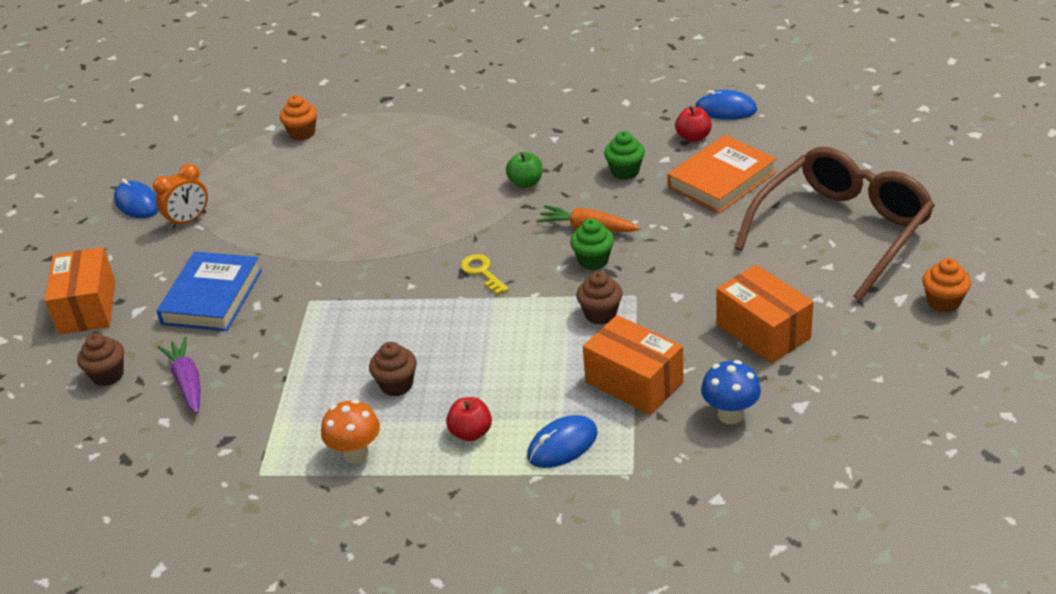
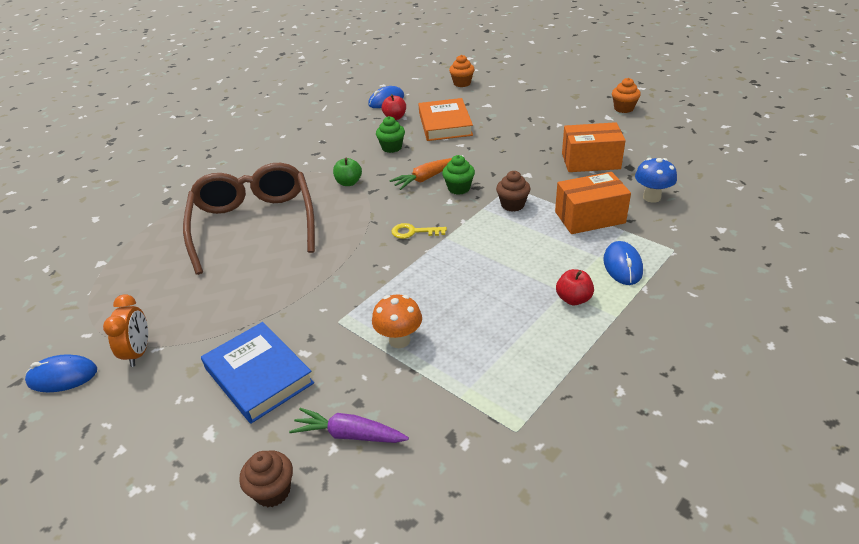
camera: 55 degrees left, 0 degrees up
orange box [45,247,115,335] -> none
orange cupcake [280,95,317,141] -> orange cupcake moved to [449,55,475,87]
orange mushroom [321,399,380,464] -> orange mushroom moved to [372,294,422,348]
brown cupcake [369,342,417,396] -> none
brown glasses [735,147,935,301] -> brown glasses moved to [183,163,315,275]

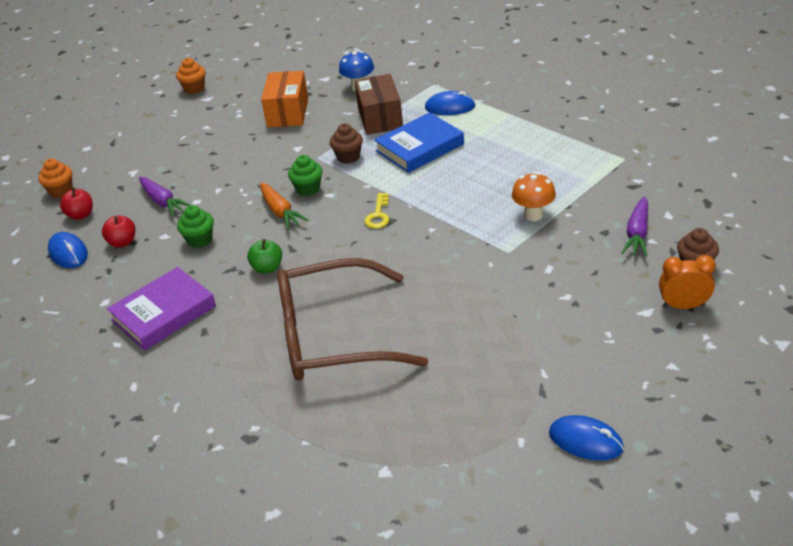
camera: 85 degrees left, 0 degrees up
blue mouse [25,354,97,392] -> blue mouse turned 60 degrees counterclockwise [549,415,624,461]
orange clock [103,294,148,367] -> orange clock moved to [659,255,716,309]
blue book [201,322,314,424] -> blue book moved to [374,112,464,173]
orange book [419,98,473,141] -> purple carrot [139,177,191,217]
orange box [555,172,631,234] -> brown box [354,74,403,135]
red apple [556,269,594,305] -> red apple moved to [60,187,93,220]
none -> purple book [107,267,216,350]

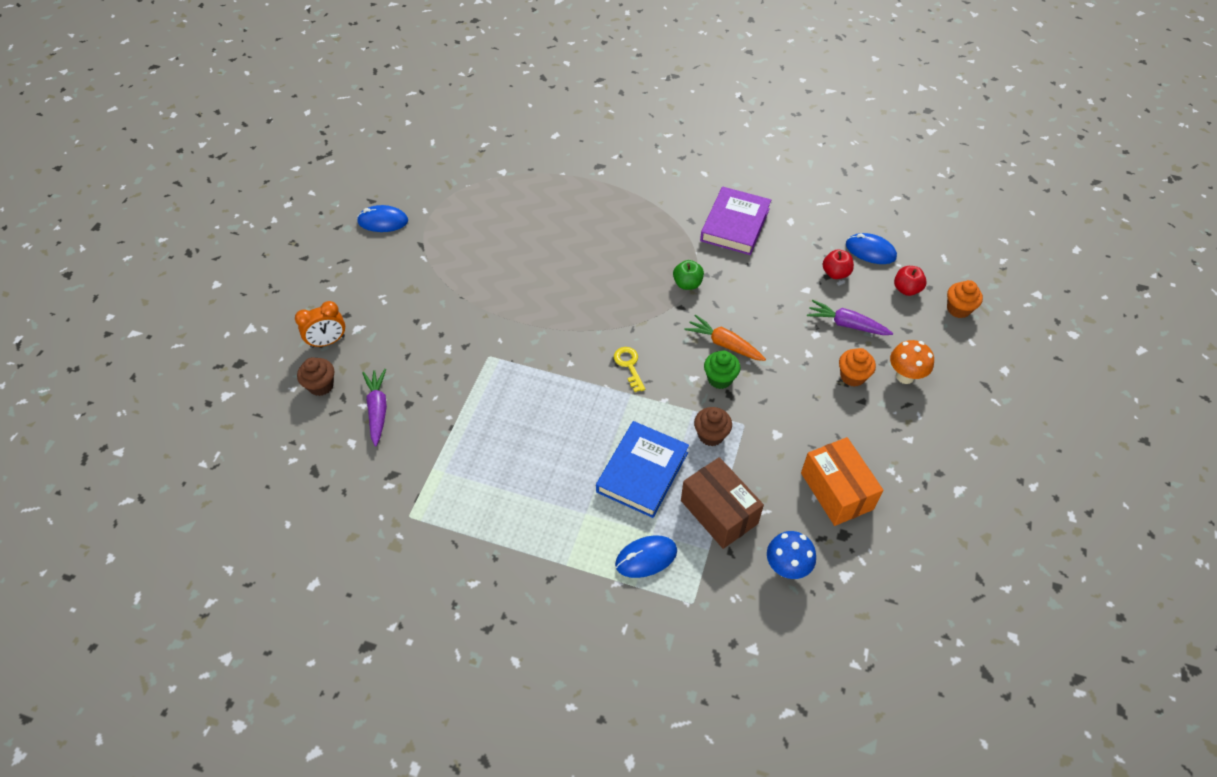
camera: 150 degrees right, 15 degrees up
orange cupcake [176,58,205,94] -> orange cupcake moved to [839,348,876,387]
green cupcake [177,205,214,248] -> none
brown glasses [278,258,428,381] -> none
orange mushroom [512,172,556,221] -> orange mushroom moved to [890,340,934,384]

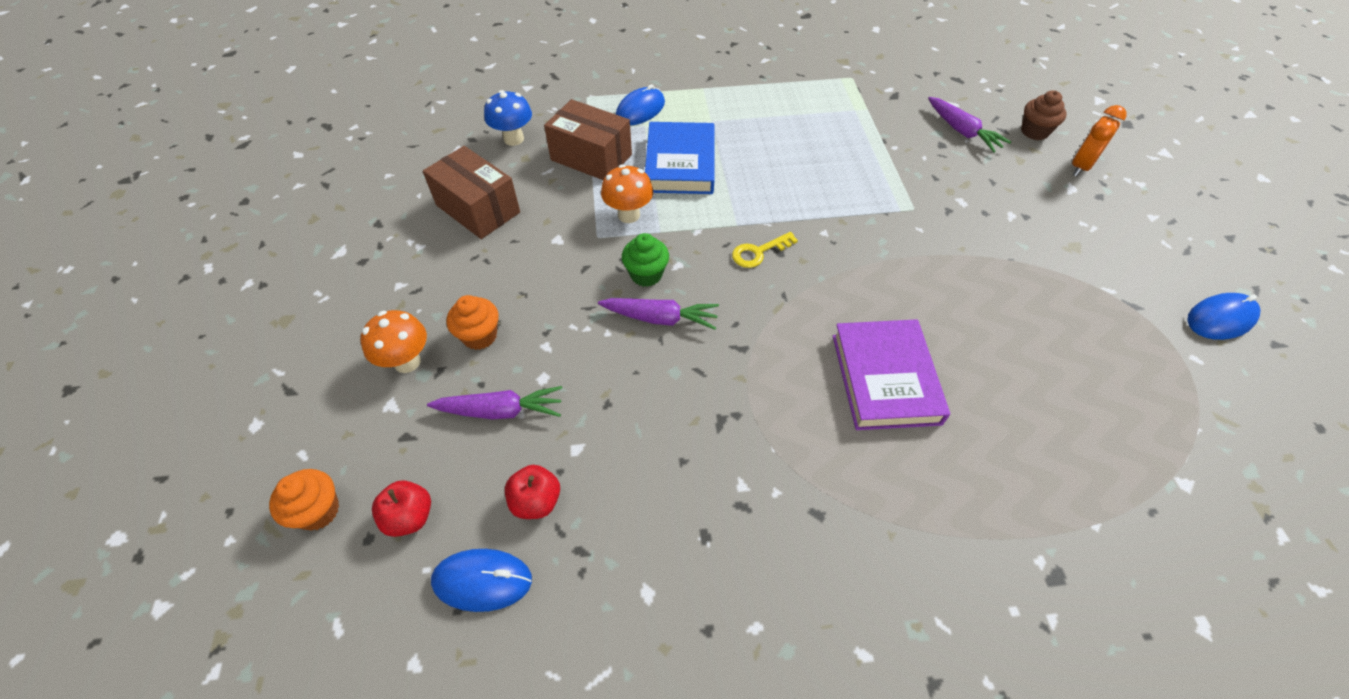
camera: 155 degrees right, 0 degrees up
yellow key [614,347,645,392] -> yellow key turned 105 degrees clockwise [732,232,798,268]
green apple [673,260,704,290] -> none
orange carrot [684,314,766,361] -> purple carrot [598,298,719,330]
brown cupcake [694,407,732,446] -> orange mushroom [601,164,653,223]
purple book [700,187,771,255] -> purple book moved to [833,319,950,430]
orange box [801,437,884,526] -> brown box [423,146,520,239]

